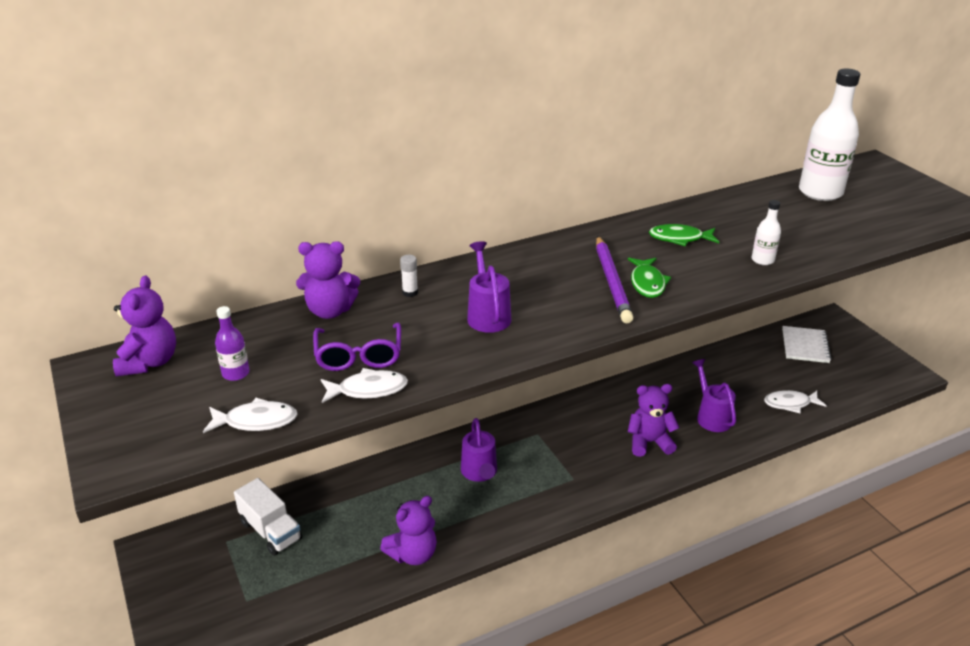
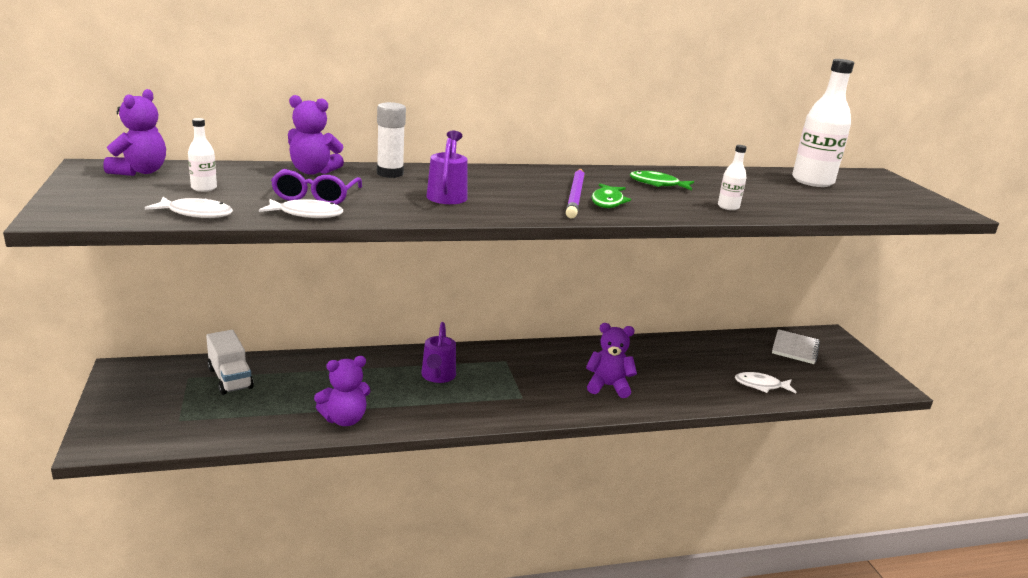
camera: 10 degrees right, 10 degrees down
purple bottle [215,306,250,381] -> white bottle [188,118,217,192]
white glue stick [400,255,418,297] -> white glue stick [377,102,406,178], size x1.87
purple watering can [692,359,736,432] -> none

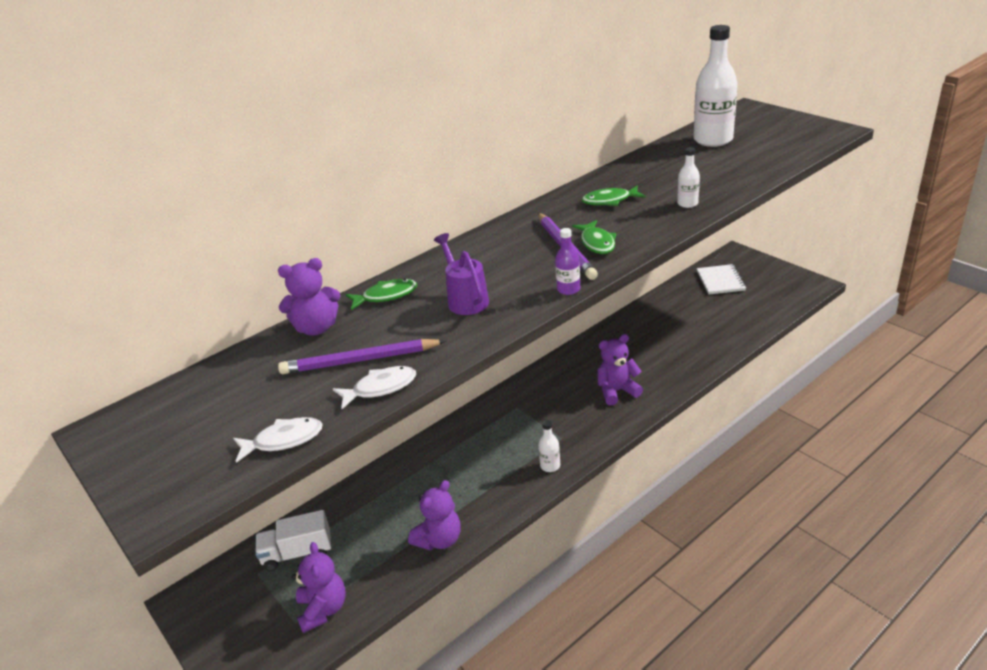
camera: 20 degrees left, 10 degrees up
purple teddy bear [104,89,166,176] -> purple teddy bear moved to [292,542,346,633]
white bottle [188,118,217,192] -> white bottle moved to [538,420,560,472]
white truck [206,330,254,395] -> white truck turned 135 degrees clockwise [255,510,331,571]
purple glasses [271,169,362,205] -> purple pencil [278,339,446,374]
white glue stick [377,102,406,178] -> green fish [346,279,417,310]
purple watering can [421,322,456,383] -> none
white fish [735,372,796,393] -> none
none -> purple bottle [555,228,580,295]

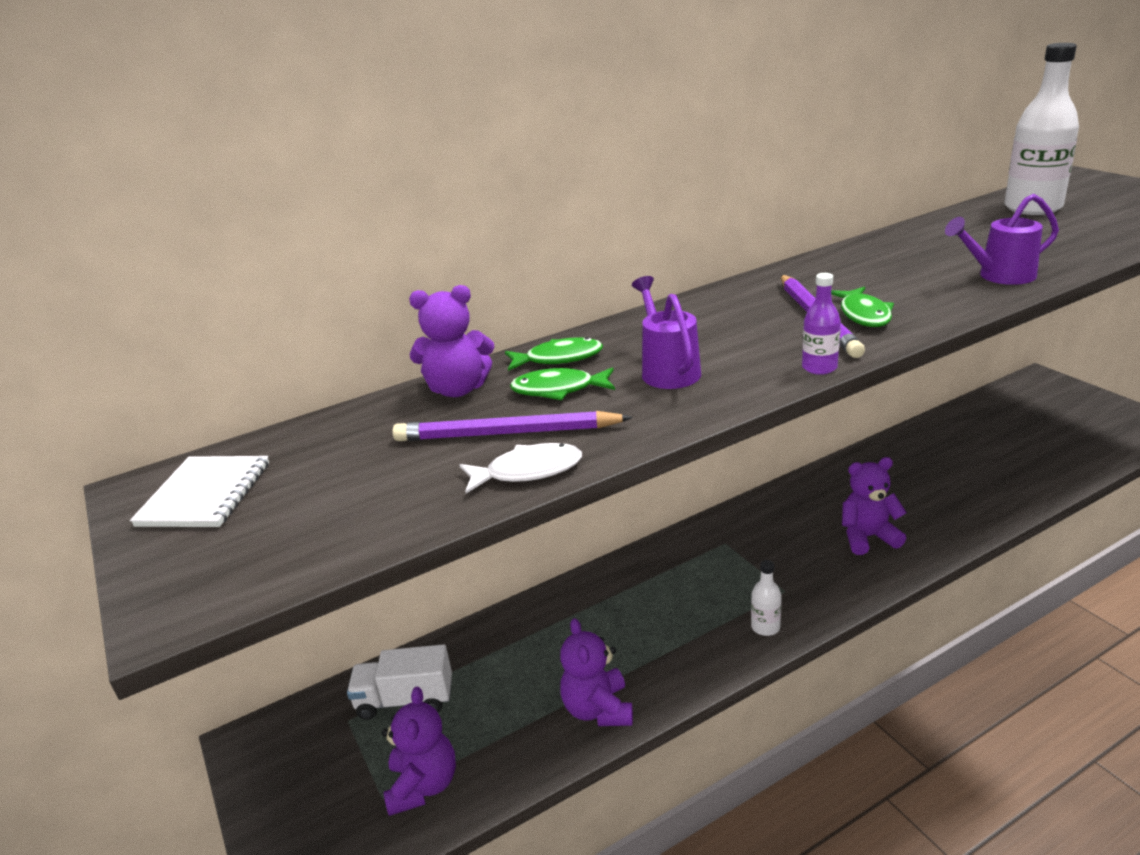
camera: 10 degrees right, 5 degrees down
white fish [233,417,323,463] -> none
purple teddy bear [408,480,461,551] -> purple teddy bear turned 120 degrees clockwise [560,618,633,726]
green fish [582,186,646,206] -> green fish moved to [510,367,615,400]
white bottle [677,147,700,208] -> purple watering can [945,194,1059,285]
white notebook [697,264,746,295] -> white notebook moved to [130,456,269,527]

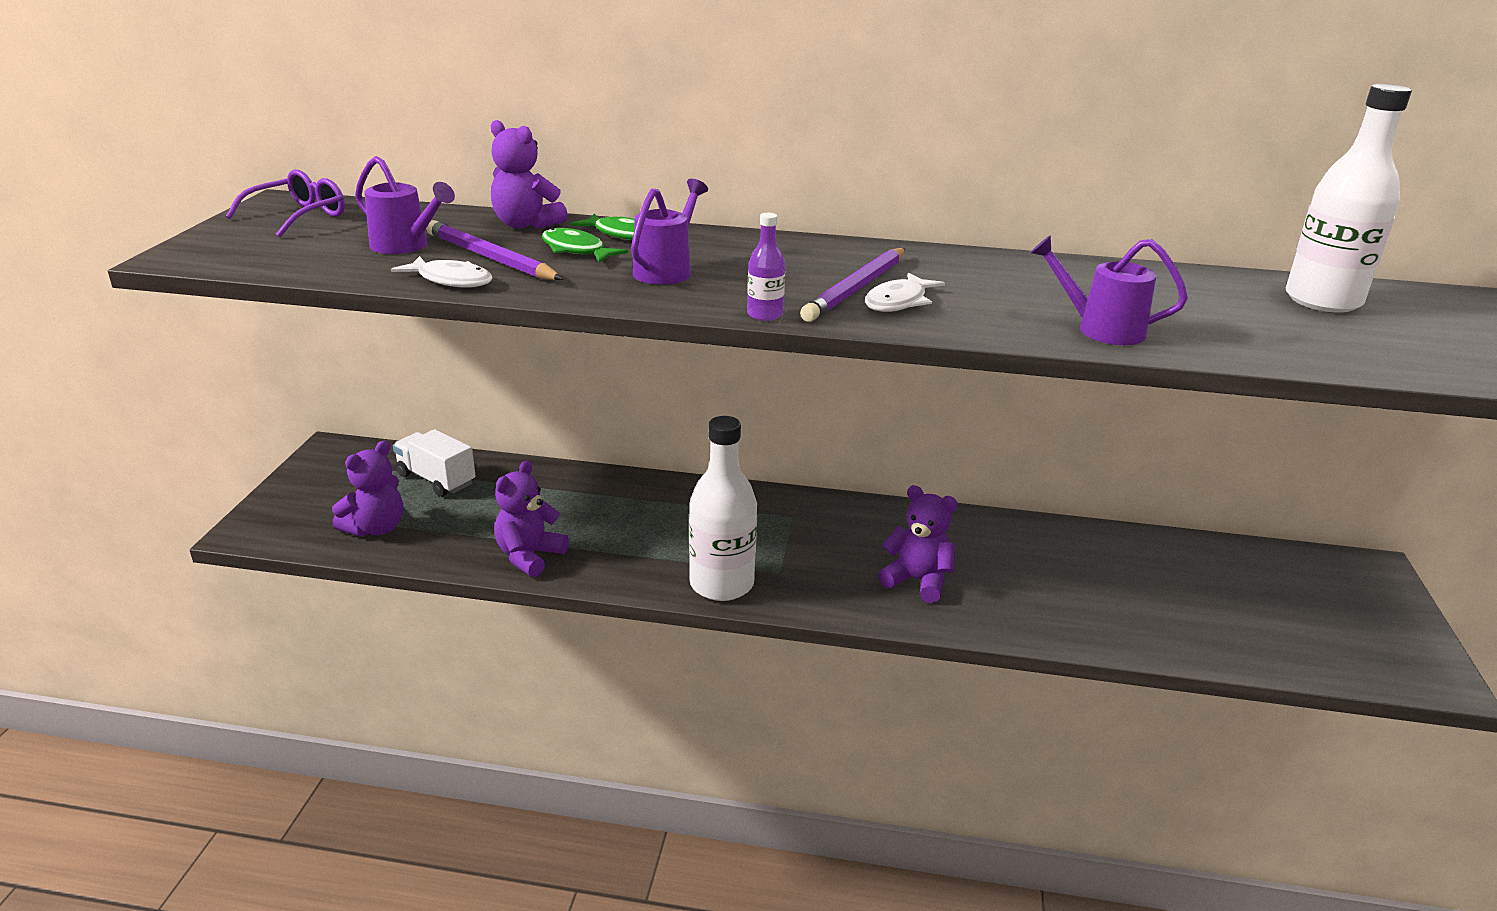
camera: 35 degrees right, 0 degrees up
white notebook [130,456,269,527] -> purple glasses [226,169,345,237]
white bottle [751,560,782,636] -> white bottle [689,416,757,601], size x2.15
green fish [831,287,894,327] -> white fish [865,272,945,312]
none -> purple watering can [355,156,455,254]

